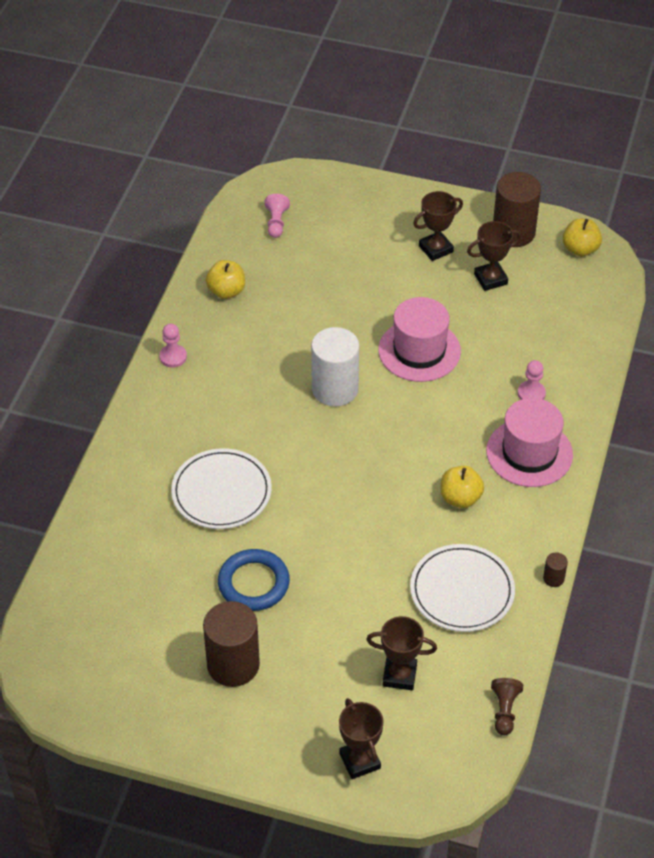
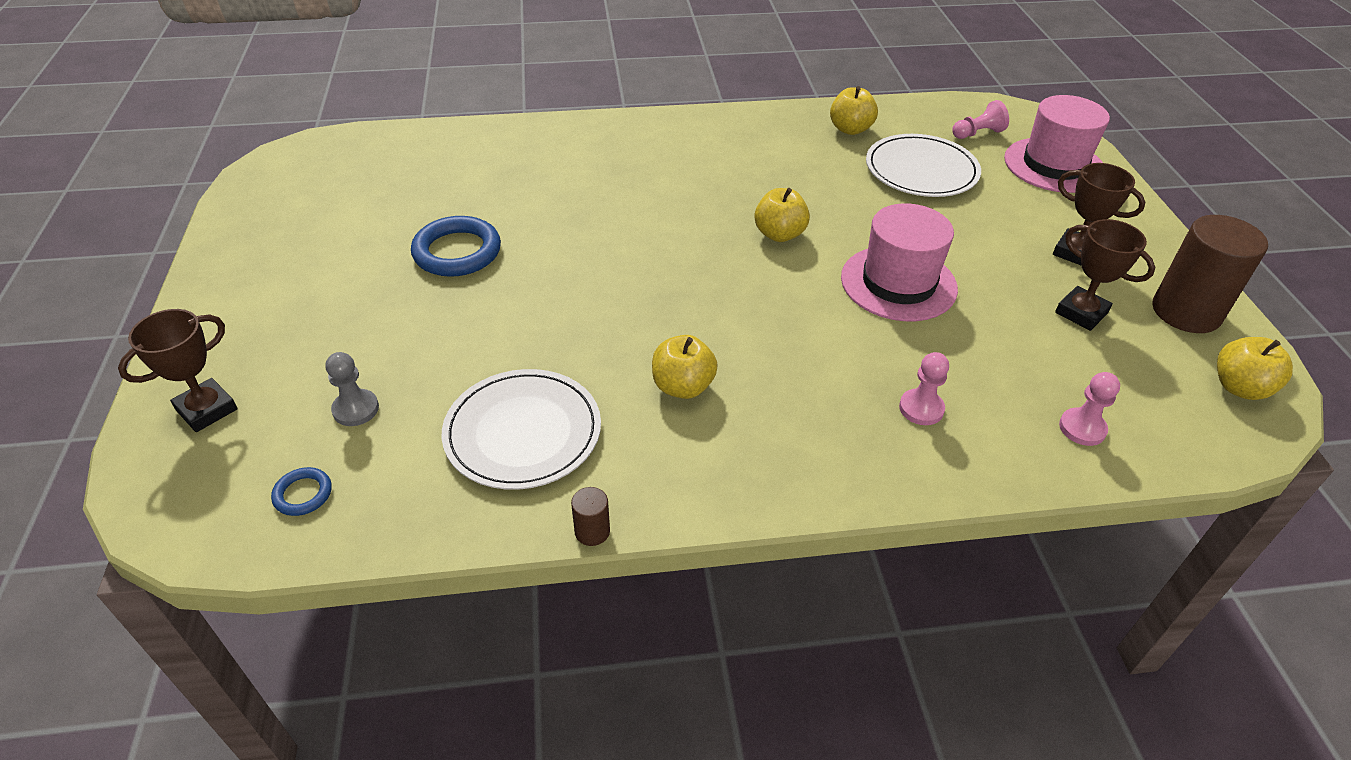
camera: 65 degrees right, 5 degrees down
pink pawn [159,324,187,368] -> pink pawn moved to [1059,372,1120,446]
white plate [171,448,272,529] -> white plate moved to [866,134,981,197]
brown cylinder [203,601,260,687] -> none
white cylinder [311,327,359,407] -> yellow apple [754,188,810,242]
brown trophy [366,616,437,690] -> grey pawn [326,352,379,426]
pink hat [486,398,573,487] -> pink hat moved to [1004,95,1110,193]
brown pawn [491,678,523,735] -> none
none -> blue ring [271,467,332,516]

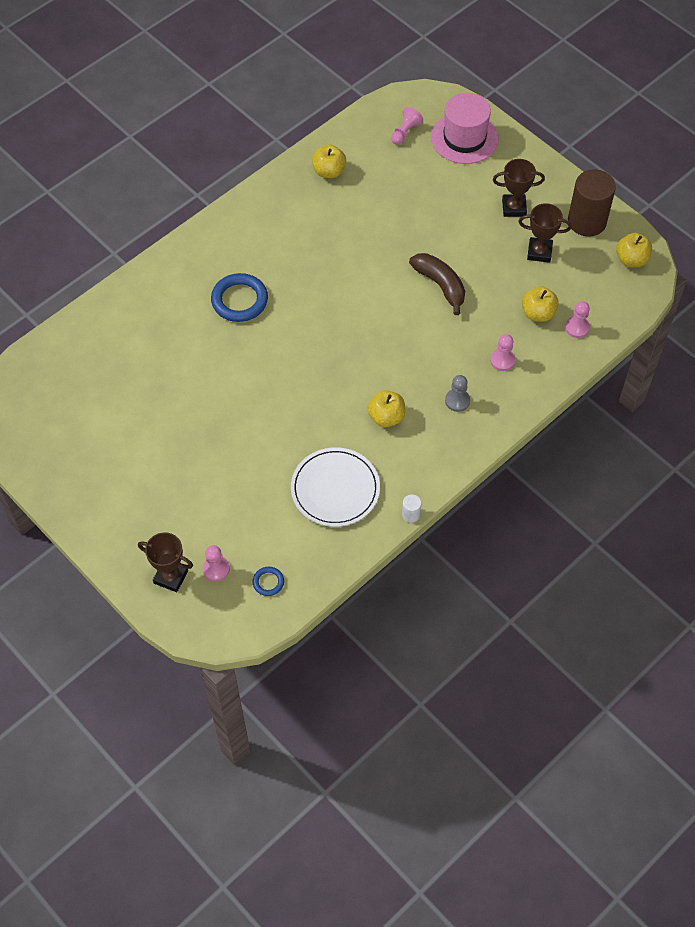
camera: 35 degrees left, 15 degrees up
brown trophy [118,309,237,432] -> brown trophy turned 75 degrees counterclockwise [138,532,193,592]
grey pawn [326,352,379,426] -> grey pawn moved to [445,375,470,412]
blue ring [411,216,501,277] -> blue ring moved to [211,273,268,322]
brown cylinder [571,487,610,546] -> white cylinder [402,494,421,523]
yellow apple [754,188,810,242] -> yellow apple moved to [522,286,559,322]
pink hat [841,203,958,321] -> brown banana [409,253,465,315]
white plate [866,134,981,197] -> none
none -> pink pawn [203,545,230,581]

